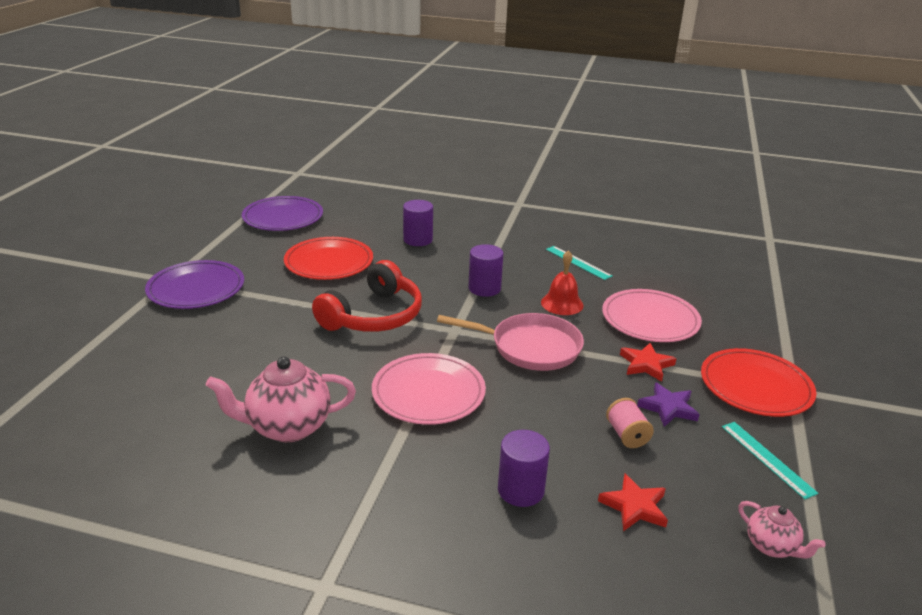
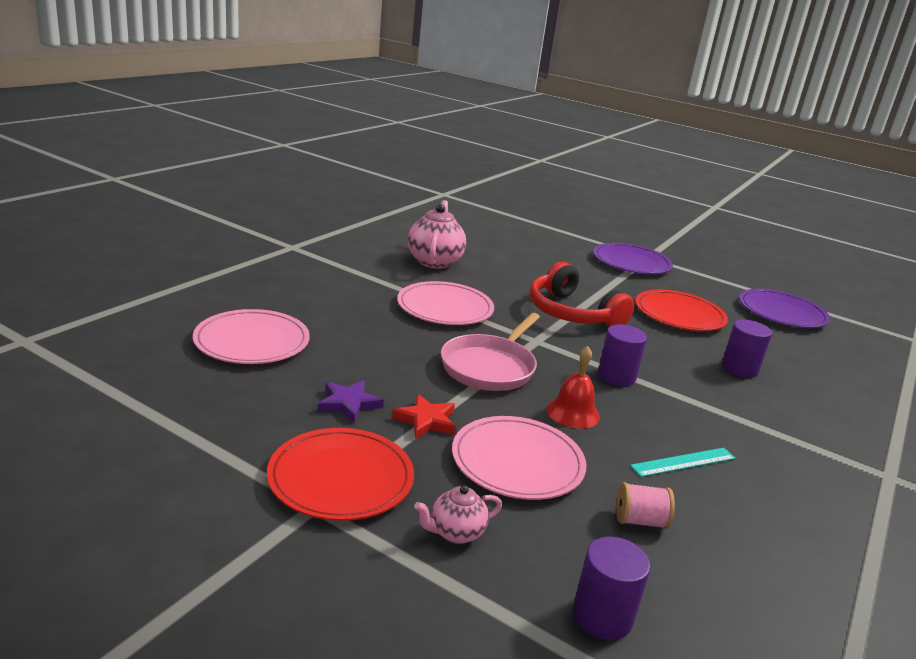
camera: 105 degrees right, 5 degrees down
purple cylinder [498,430,550,507] -> purple cylinder moved to [573,537,650,640]
red star [598,474,668,531] -> pink plate [193,309,310,364]
pink spool [606,398,654,448] -> pink spool moved to [616,482,675,529]
turquoise ruler [722,422,819,499] -> none
pink teapot [738,501,826,559] -> pink teapot moved to [414,485,502,544]

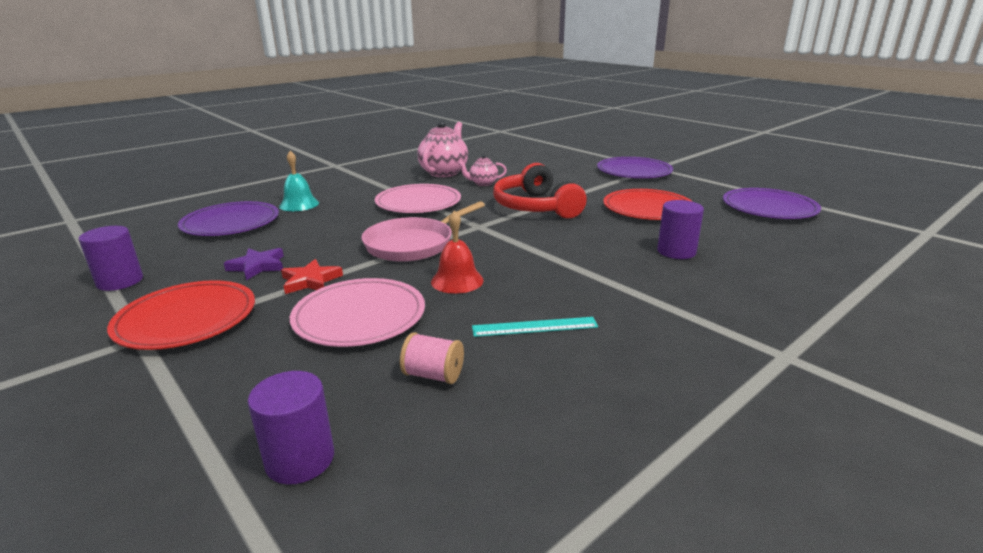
camera: 20 degrees right, 0 degrees up
pink plate [193,309,310,364] -> purple plate [178,201,279,236]
pink teapot [414,485,502,544] -> pink teapot moved to [458,154,507,186]
purple cylinder [598,324,647,386] -> purple cylinder moved to [79,226,143,291]
none -> turquoise bell [279,151,319,211]

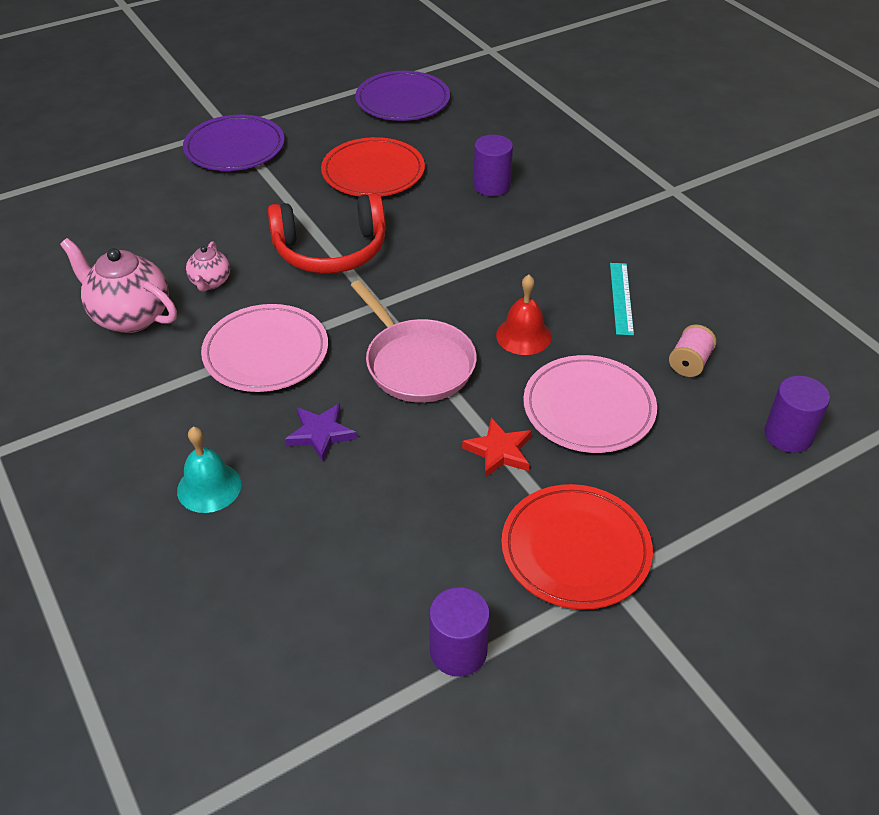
camera: 80 degrees left, 20 degrees up
purple plate [178,201,279,236] -> none
purple star [224,248,284,280] -> purple star moved to [285,403,357,462]

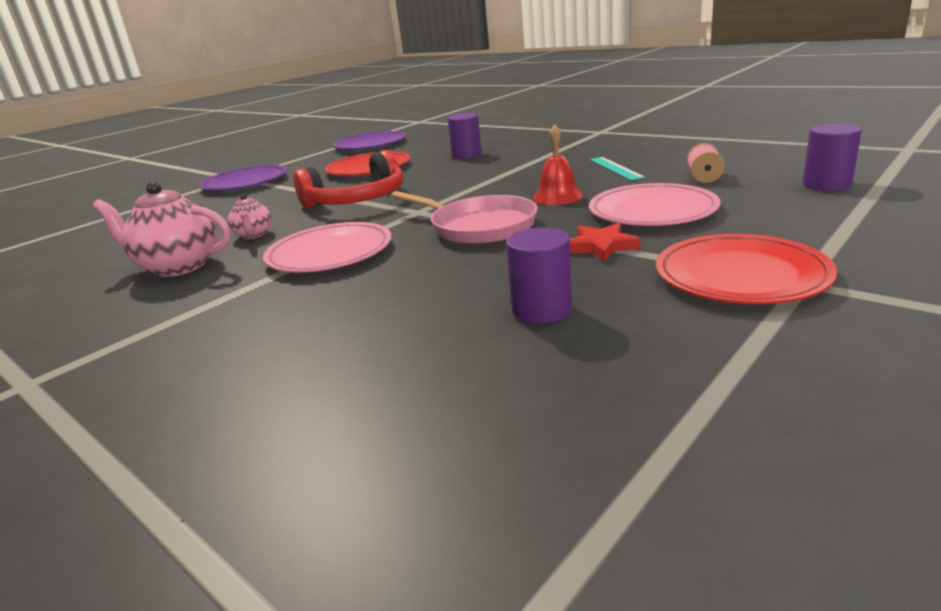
camera: 15 degrees left, 20 degrees down
turquoise bell [177,427,241,513] -> none
purple star [285,403,357,462] -> none
purple cylinder [429,587,490,677] -> purple cylinder moved to [506,227,572,323]

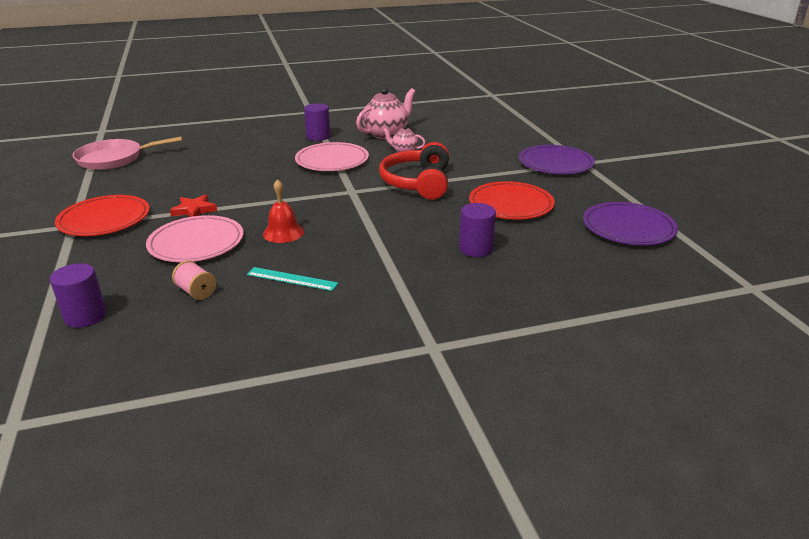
camera: 120 degrees right, 5 degrees up
pink pan [391,191,538,244] -> pink pan moved to [73,137,182,170]
purple cylinder [506,227,572,323] -> purple cylinder moved to [304,103,330,141]

